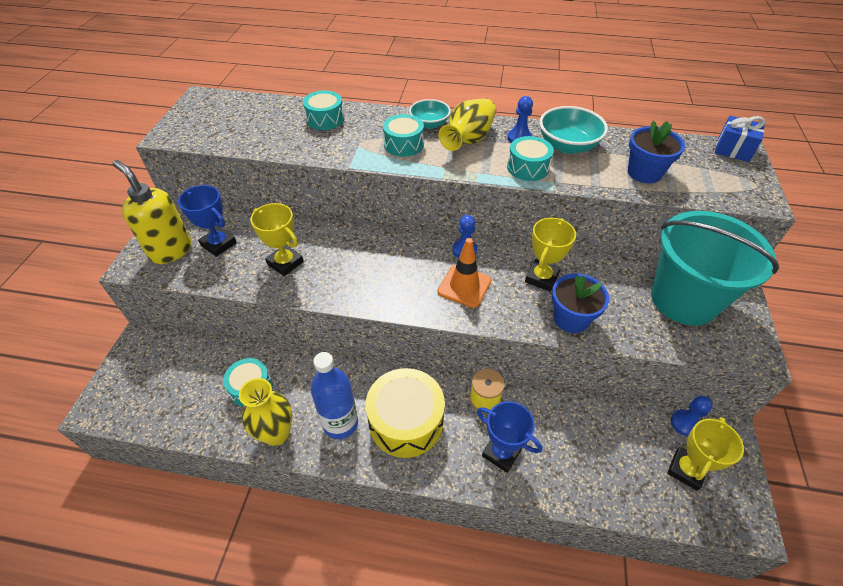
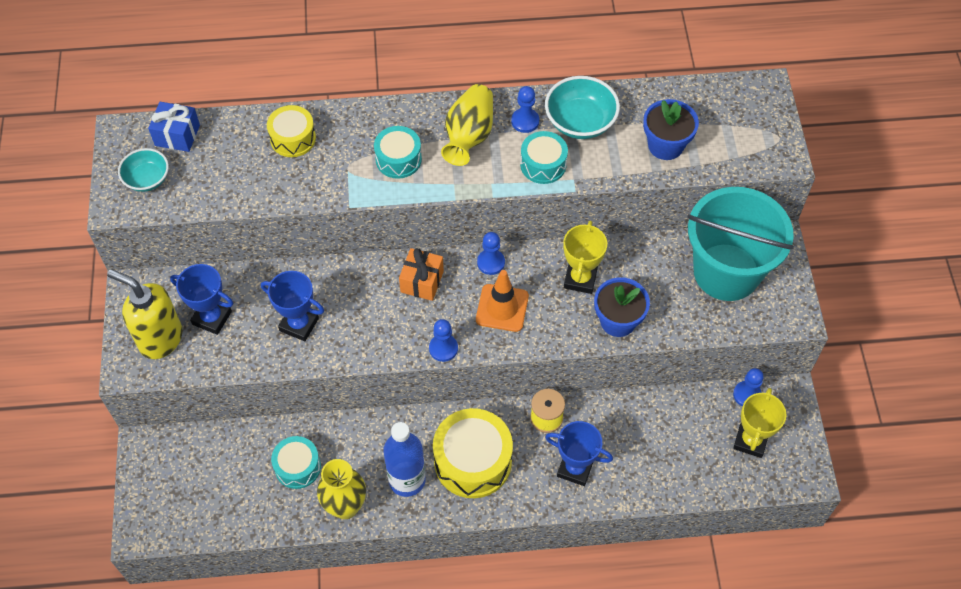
camera: 15 degrees left, 10 degrees up
yellow trophy [250,203,304,276] -> blue trophy [261,271,324,341]
turquoise drum [303,90,344,130] -> yellow drum [267,105,316,157]
turquoise bowl [409,99,451,129] -> turquoise bowl moved to [118,148,169,192]
blue gift [715,116,765,162] -> blue gift moved to [148,102,200,152]
none -> orange gift [399,248,444,301]
none -> blue pawn [429,319,458,362]

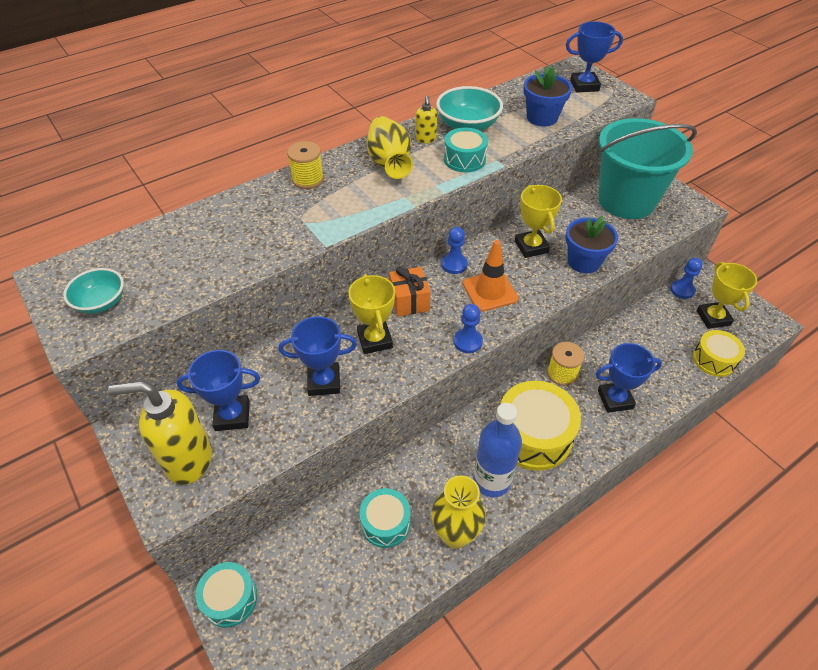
camera: 30 degrees left, 10 degrees down
blue gift [148,102,200,152] -> none
yellow drum [267,105,316,157] -> yellow drum moved to [693,330,745,377]
turquoise drum [374,126,422,179] -> turquoise drum moved to [195,562,257,628]
blue pawn [511,86,539,133] -> yellow soap dispenser [415,96,437,143]
none -> yellow spool [287,141,324,189]
none -> yellow trophy [348,274,395,354]
none -> blue trophy [566,21,623,93]

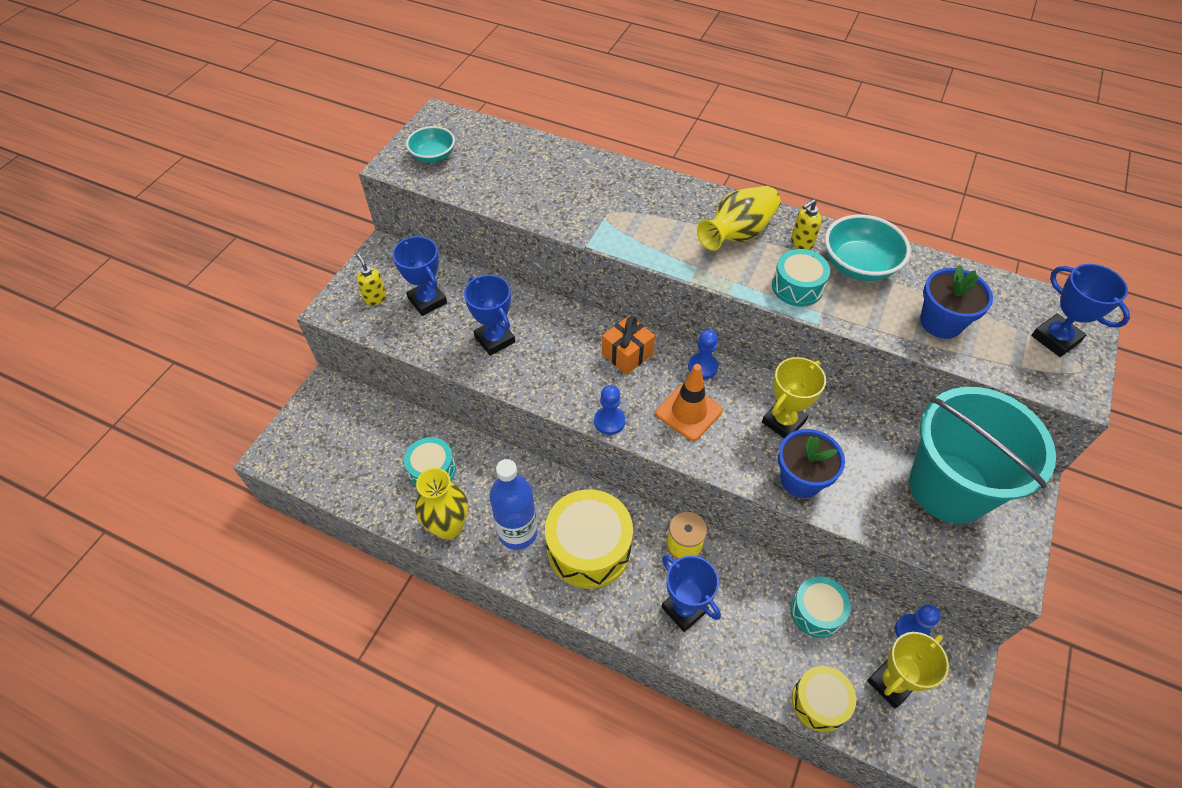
camera: 60 degrees right, 5 degrees up
yellow soap dispenser [108,381,212,485] -> yellow soap dispenser [356,254,386,305], size x0.47
turquoise drum [195,562,257,628] -> turquoise drum moved to [790,577,851,638]
yellow spool [287,141,324,189] -> none
yellow trophy [348,274,395,354] -> none

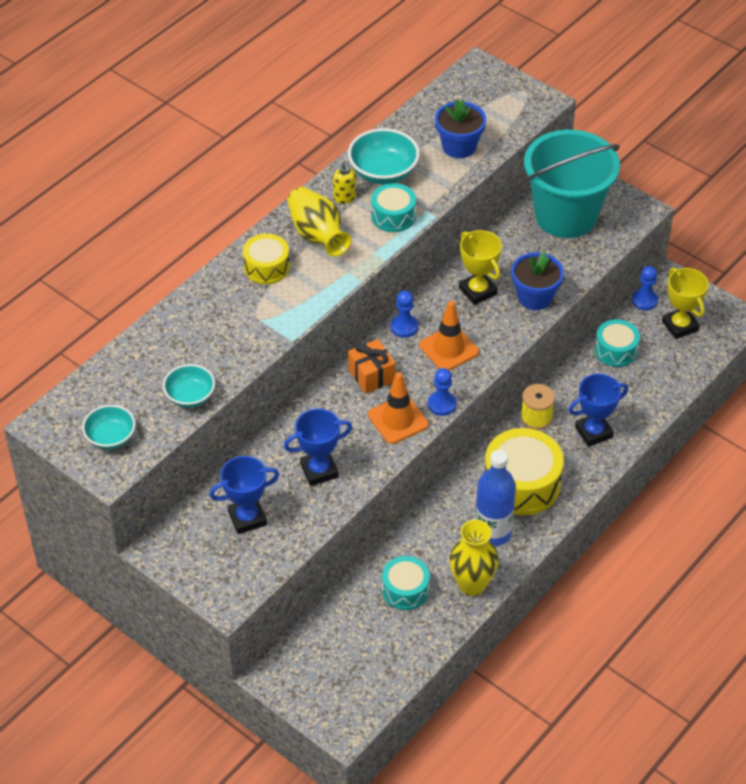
camera: 75 degrees left, 5 degrees down
yellow soap dispenser [356,254,386,305] -> none
yellow drum [792,666,856,732] -> yellow drum moved to [243,234,290,284]
blue trophy [1031,264,1130,357] -> none
none -> turquoise bowl [163,364,215,408]
none -> orange traffic cone [368,372,429,444]

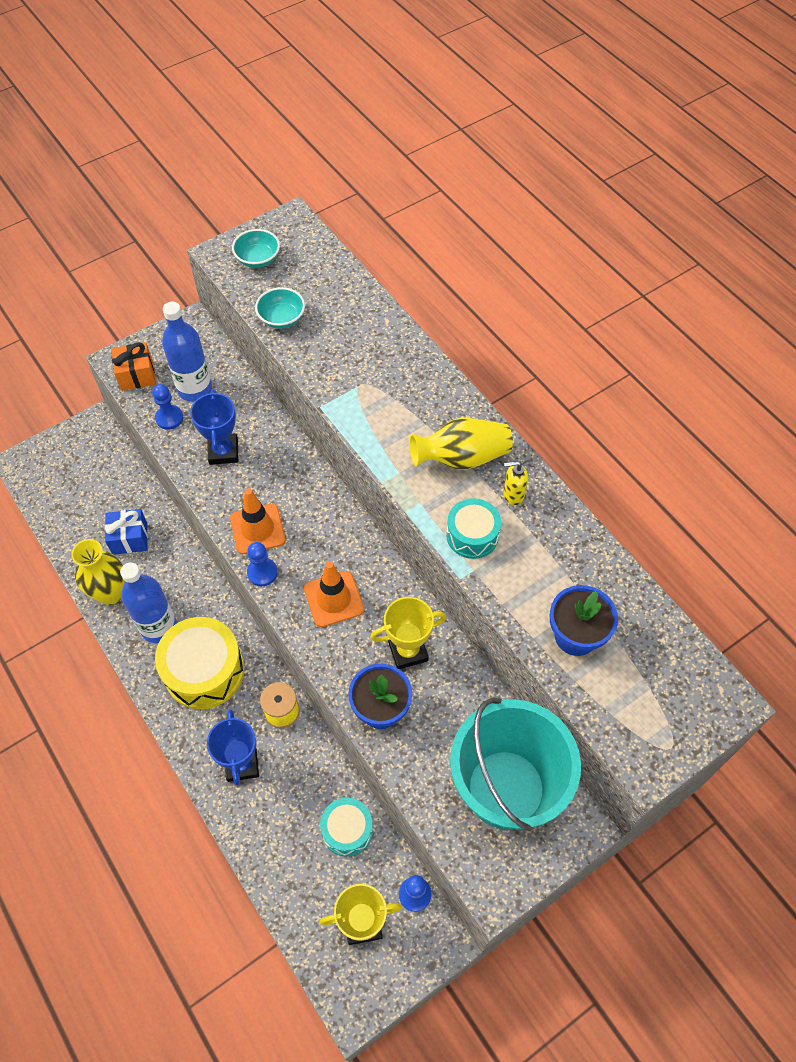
camera: 105 degrees right, 10 degrees up
blue trophy [209,456,280,534] -> blue bottle [162,301,212,402]
yellow drum [243,234,290,284] -> none
turquoise bowl [348,128,420,184] -> none
orange gift [348,339,396,394] -> orange gift moved to [111,342,156,391]
turquoise drum [382,556,430,610] -> blue gift [105,509,148,555]
blue pawn [391,291,418,338] -> blue pawn moved to [152,384,183,430]

